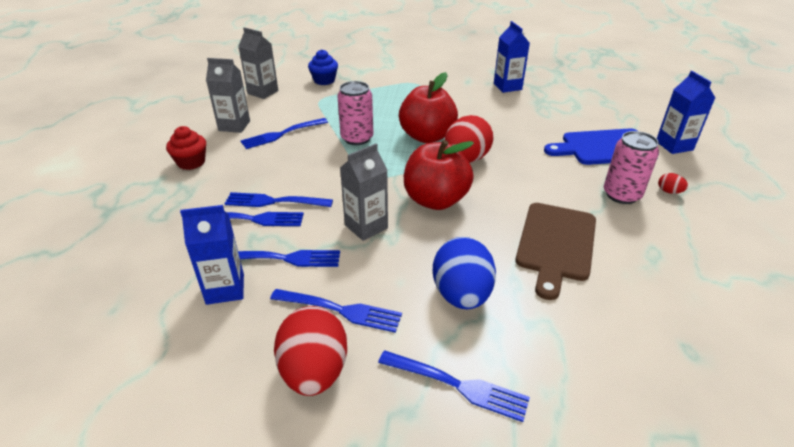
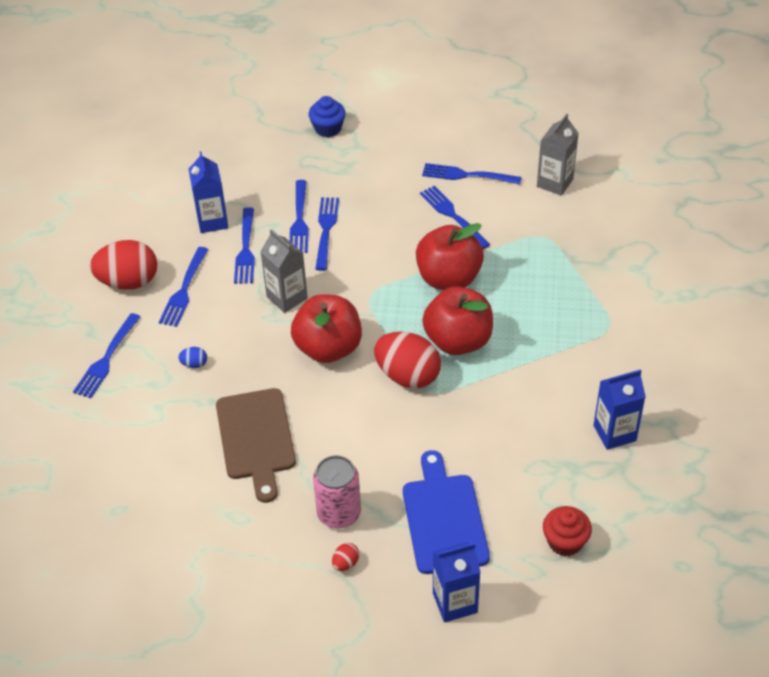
camera: 90 degrees right, 10 degrees up
red cupcake [166,126,206,170] -> red cupcake moved to [543,506,592,556]
grey carton [206,58,250,133] -> blue fork [422,163,522,185]
blue cupcake [308,49,338,85] -> blue cupcake moved to [309,96,346,137]
pink can [337,81,373,145] -> red apple [416,223,484,290]
blue egg [433,237,496,309] -> blue egg [178,347,207,368], size x0.41
brown cutting board [515,203,596,300] -> brown cutting board turned 120 degrees counterclockwise [216,388,296,503]

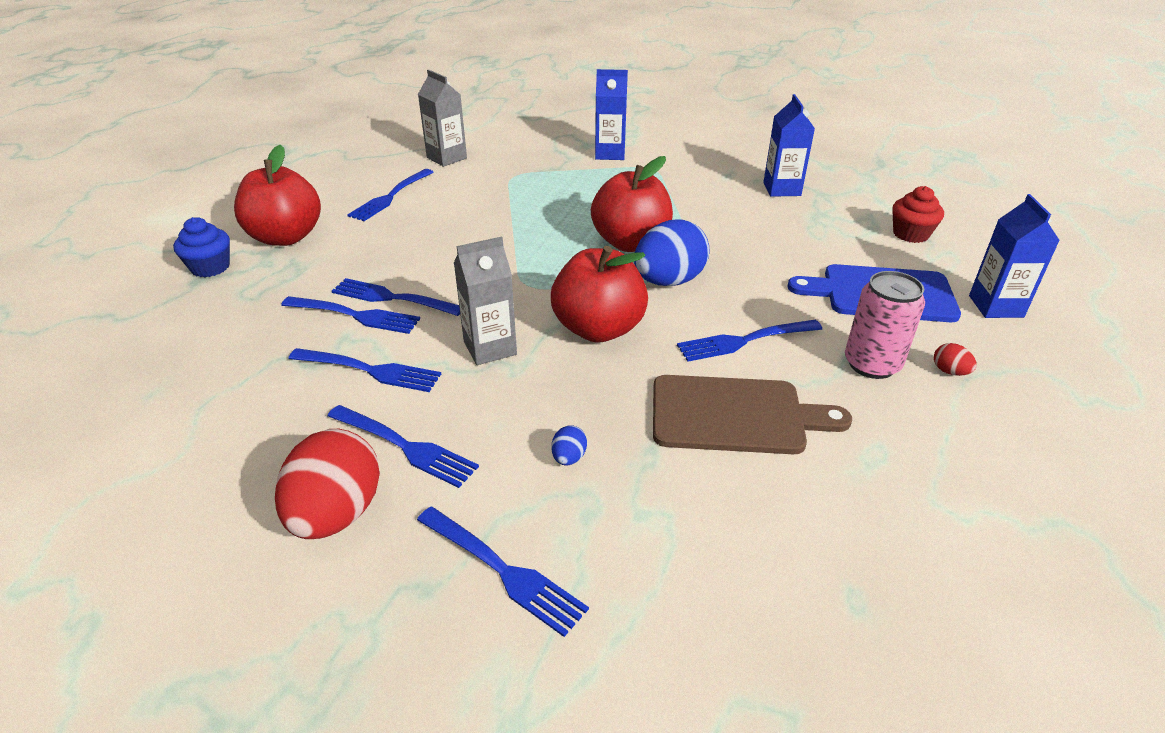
camera: 75 degrees left, 10 degrees down
blue carton [189,151,229,233] -> blue carton moved to [595,69,628,160]
red egg [374,332,441,388] -> blue egg [634,220,710,286]
red apple [416,223,484,290] -> red apple moved to [234,145,321,246]
blue fork [420,186,490,249] -> blue fork moved to [677,320,822,362]

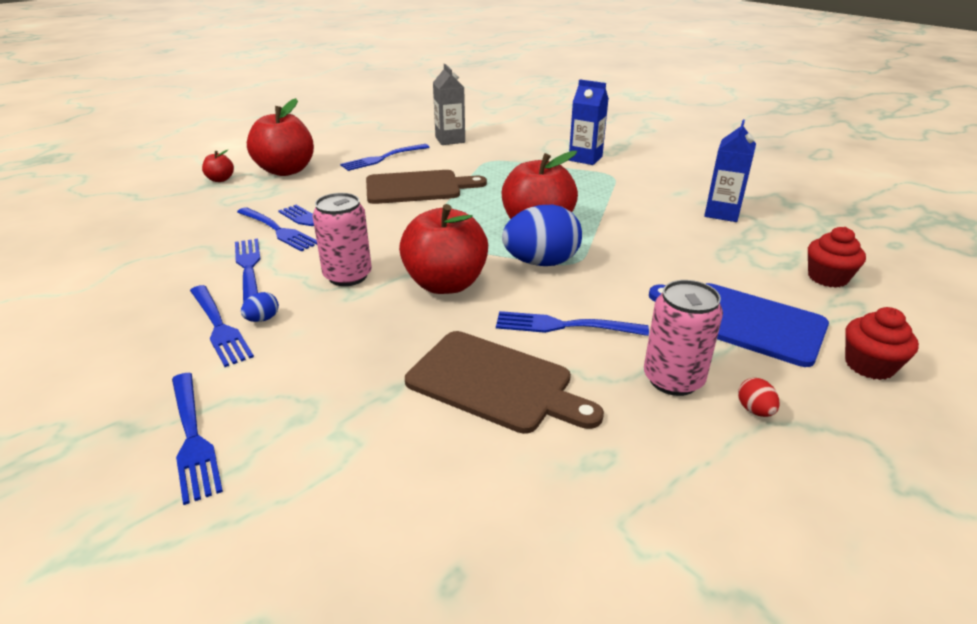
camera: 25 degrees right, 5 degrees down
blue cupcake [173,217,230,277] -> red apple [202,150,234,182]
red egg [275,429,380,539] -> none
blue fork [288,348,441,392] -> blue fork turned 150 degrees counterclockwise [235,239,260,303]
grey carton [454,237,517,365] -> pink can [313,193,372,286]
blue egg [551,425,587,466] -> blue egg moved to [241,292,279,322]
blue carton [969,194,1060,318] -> red cupcake [845,307,919,380]
none -> brown cutting board [366,170,487,204]

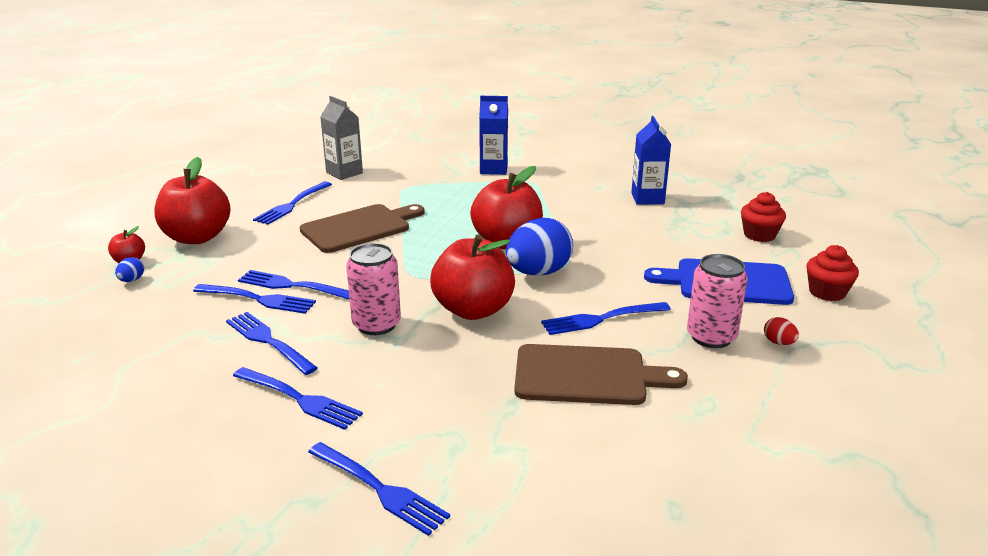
camera: 25 degrees left, 5 degrees down
blue egg [241,292,279,322] -> blue egg moved to [115,257,144,282]

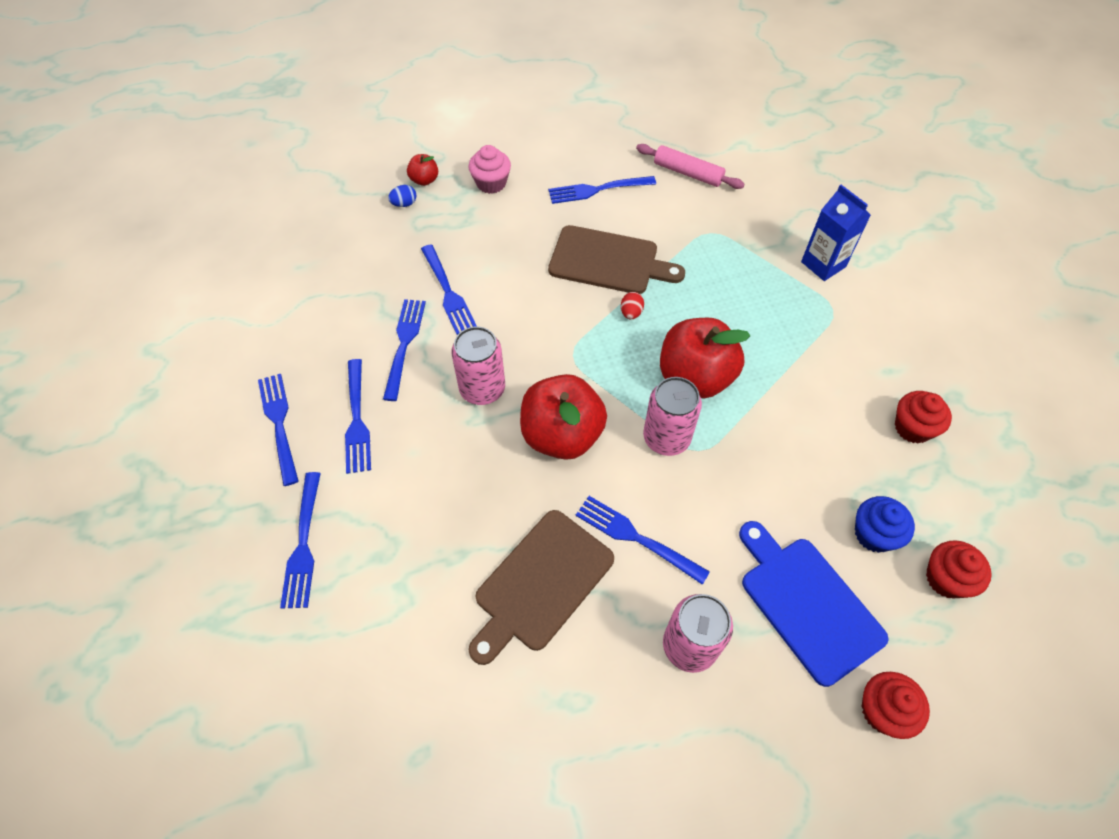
camera: 50 degrees right, 30 degrees up
red apple [154,157,231,244] -> pink cupcake [468,145,511,194]
blue fork [238,270,350,300] -> blue fork moved to [258,374,299,486]
grey carton [320,96,363,180] -> pink rolling pin [636,144,745,189]
blue egg [506,218,573,276] -> pink can [643,377,702,456]
brown cutting board [514,344,688,405] -> brown cutting board turned 75 degrees clockwise [469,510,614,665]
blue carton [631,116,671,205] -> red cupcake [895,391,952,443]
red egg [764,317,799,345] -> red egg moved to [621,292,644,319]
none -> blue cupcake [855,496,915,553]

